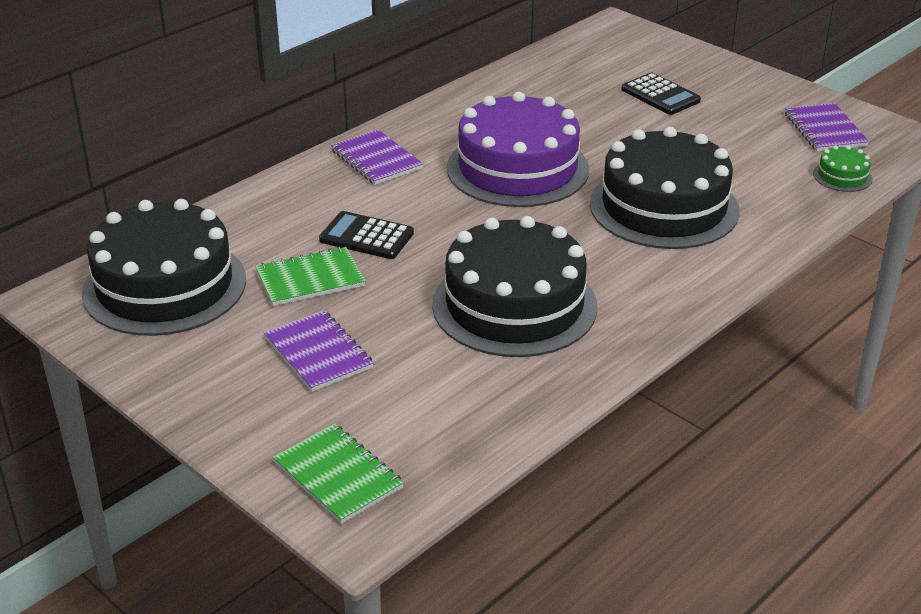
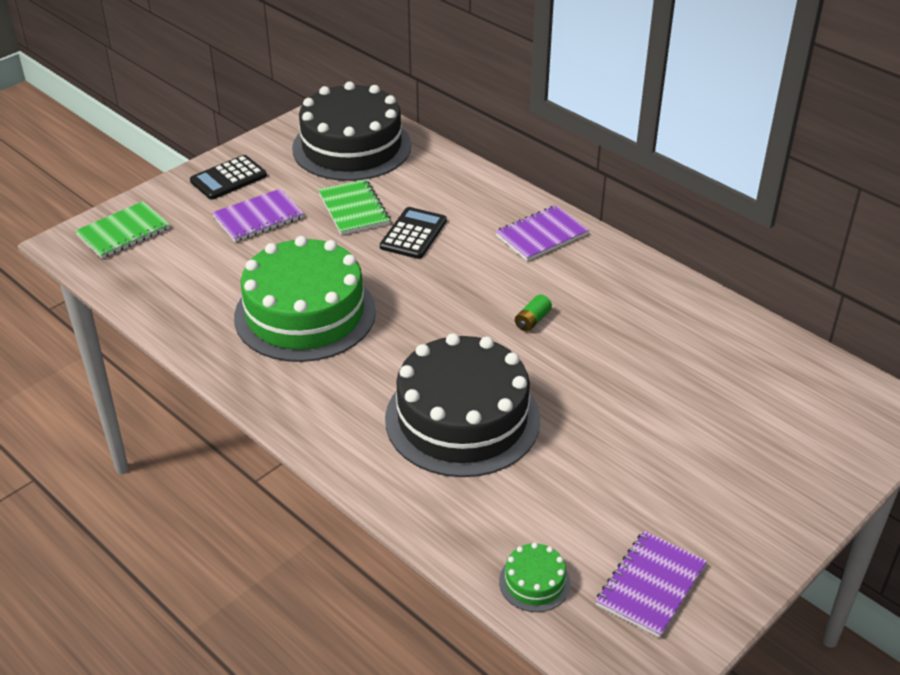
camera: 90 degrees right, 5 degrees up
black cake [432,216,597,357] -> green cake [234,236,376,362]
purple cake [447,92,589,207] -> green battery [515,295,552,332]
black calculator [621,73,701,115] -> black calculator moved to [190,155,267,200]
purple notebook [785,103,869,151] -> purple notebook turned 45 degrees counterclockwise [596,531,707,638]

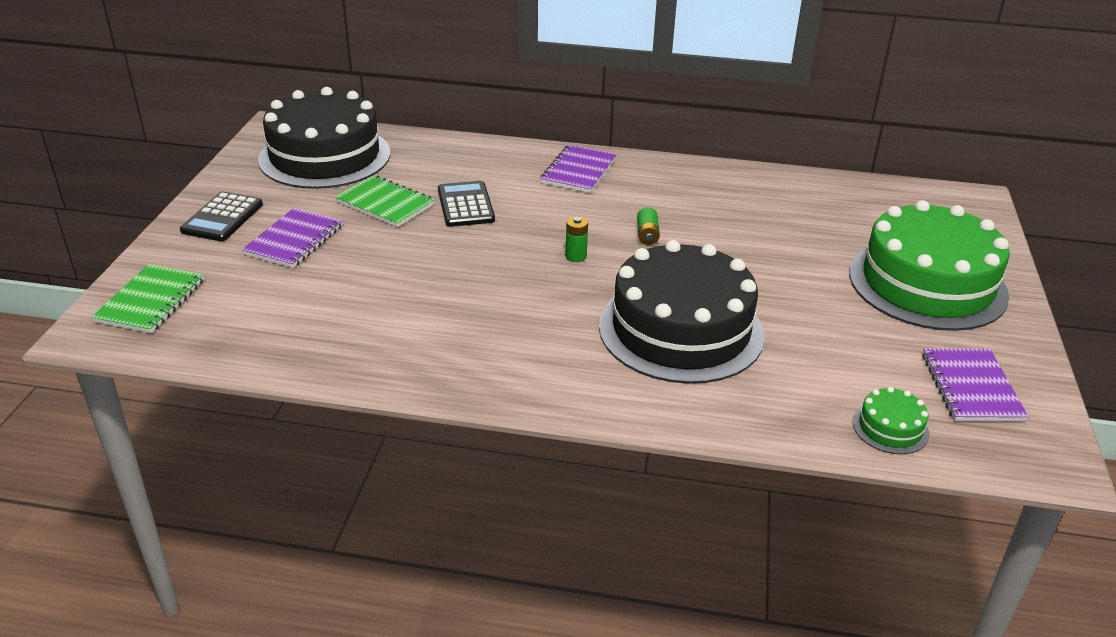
camera: 35 degrees left, 5 degrees down
green cake [234,236,376,362] -> green cake moved to [849,200,1010,331]
none -> green battery [565,216,588,262]

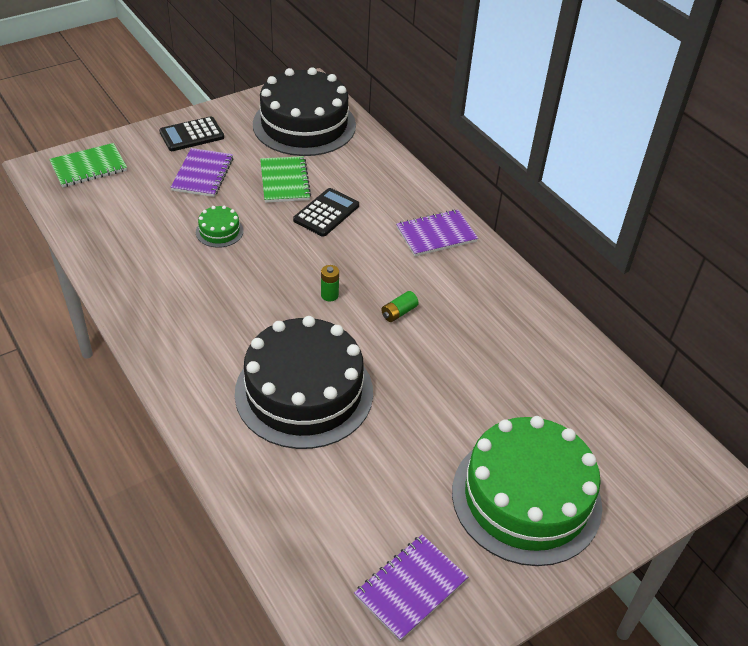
camera: 45 degrees right, 10 degrees up
purple notebook [242,208,343,268] -> purple notebook turned 60 degrees counterclockwise [170,148,233,197]
green cake [853,387,929,454] -> green cake moved to [196,206,244,248]

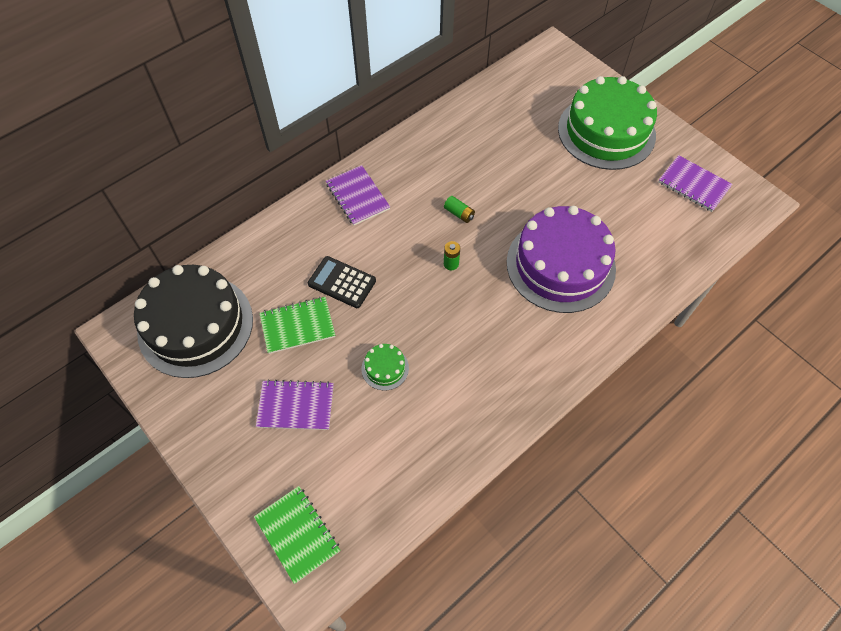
camera: 95 degrees left, 15 degrees up
black calculator [159,116,224,151] -> none
black cake [235,316,373,449] -> purple cake [507,206,616,313]

